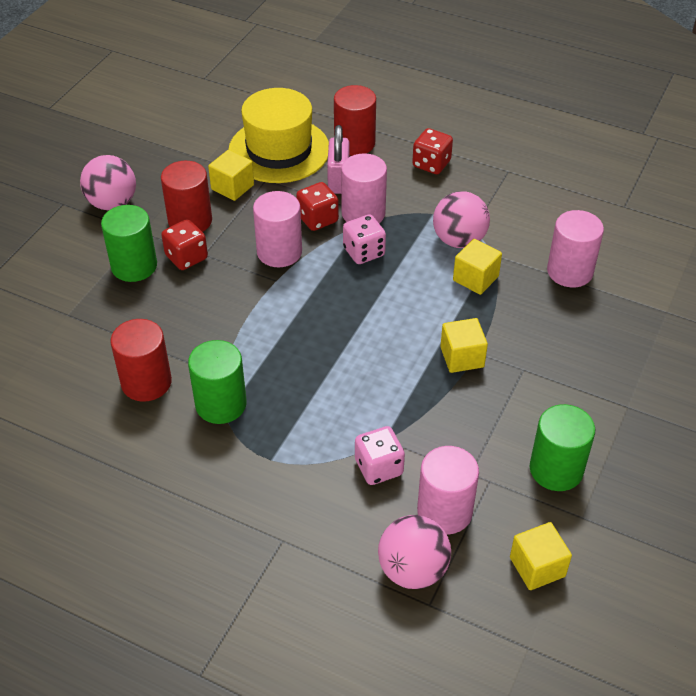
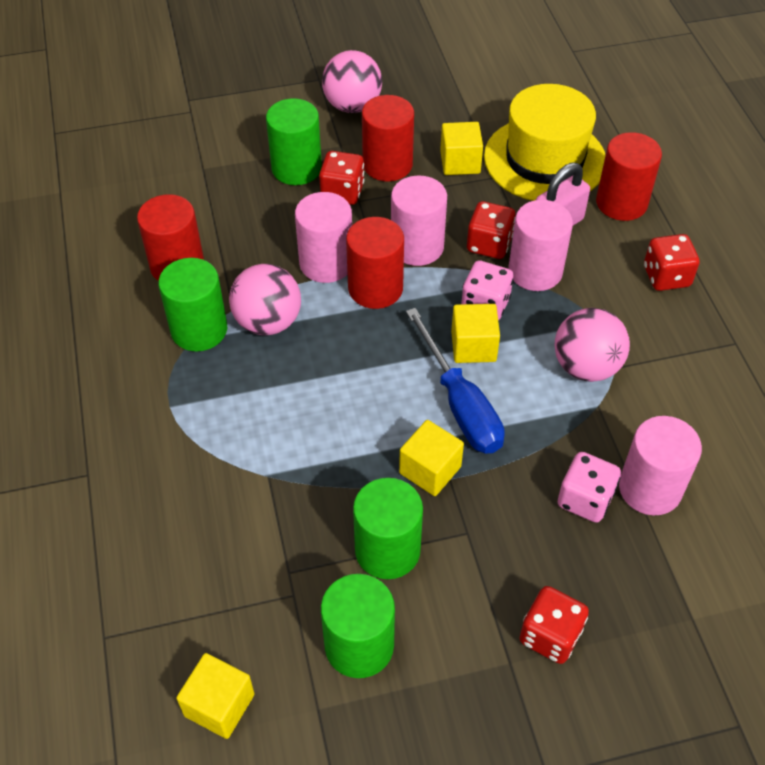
camera: 50 degrees right, 5 degrees up
pink dice [355,426,405,485] -> pink dice moved to [558,452,621,523]
pink ball [378,515,451,589] -> pink ball moved to [229,264,301,335]
pink cylinder [417,446,479,535] -> pink cylinder moved to [295,192,352,283]
yellow cube [453,239,502,295] -> yellow cube moved to [451,304,500,363]
none -> red cylinder [346,217,404,309]
none -> green cylinder [353,478,423,579]
none -> blue screwdriver [406,308,505,454]
none -> red dice [520,586,589,664]

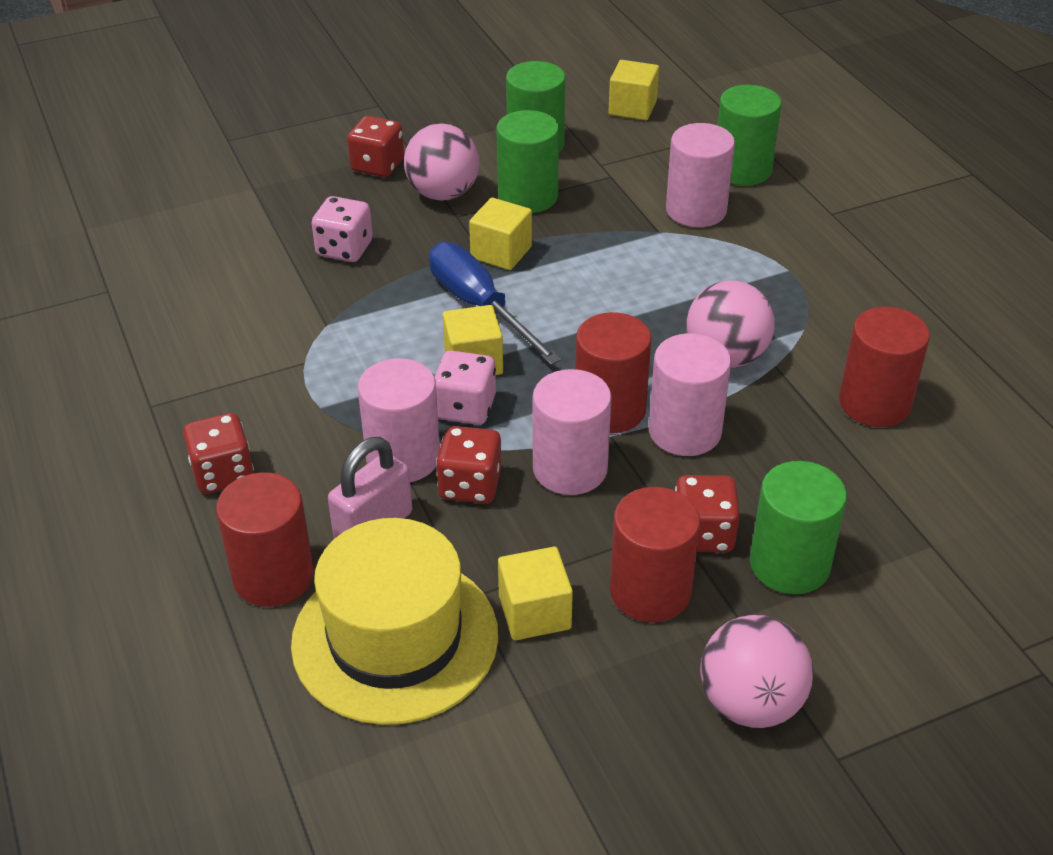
camera: 170 degrees right, 10 degrees down
green cylinder [158,258,227,351] -> green cylinder moved to [717,85,782,186]
pink ball [555,308,630,382] -> pink ball moved to [404,124,480,201]
pink cylinder [619,416,702,515] -> pink cylinder moved to [666,123,735,227]

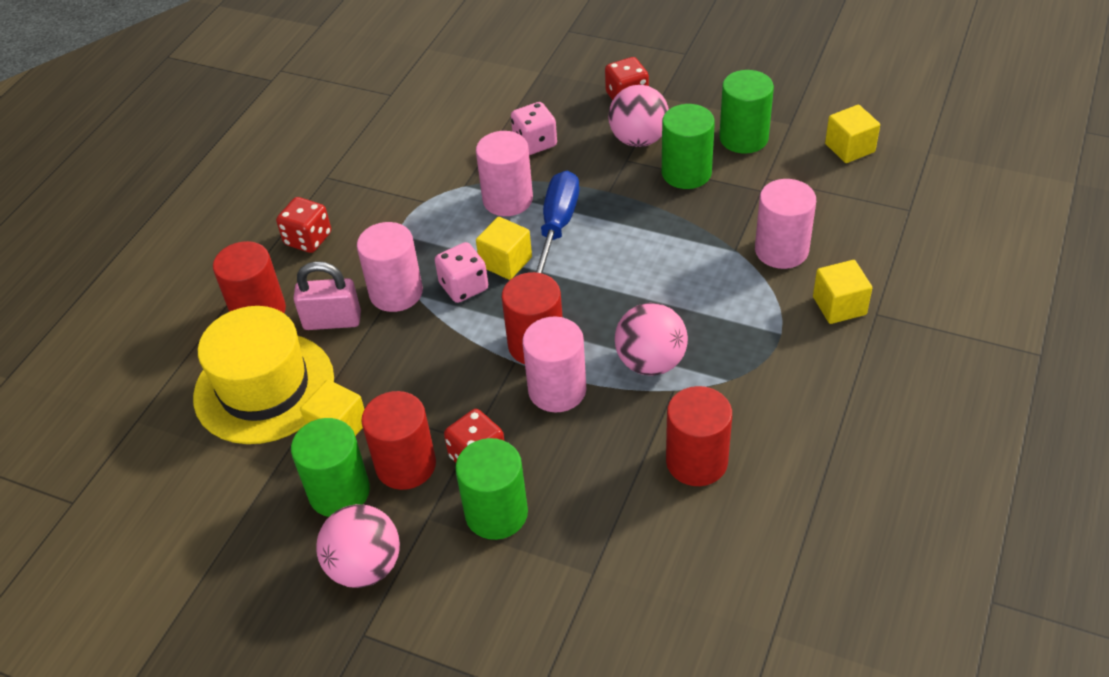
camera: 50 degrees right, 5 degrees up
red dice [436,426,502,504] -> none
yellow cube [469,197,532,270] -> yellow cube moved to [813,260,872,324]
pink cylinder [533,369,612,495] -> pink cylinder moved to [476,131,533,216]
green cylinder [717,85,782,186] -> green cylinder moved to [291,418,370,517]

